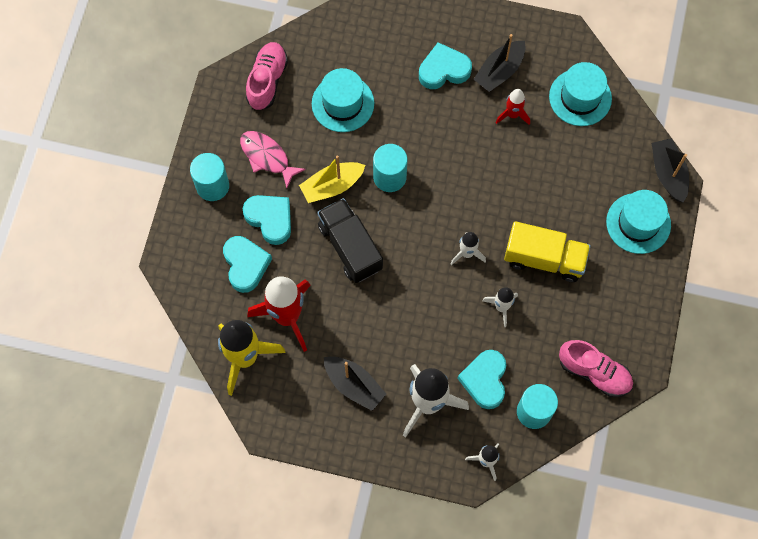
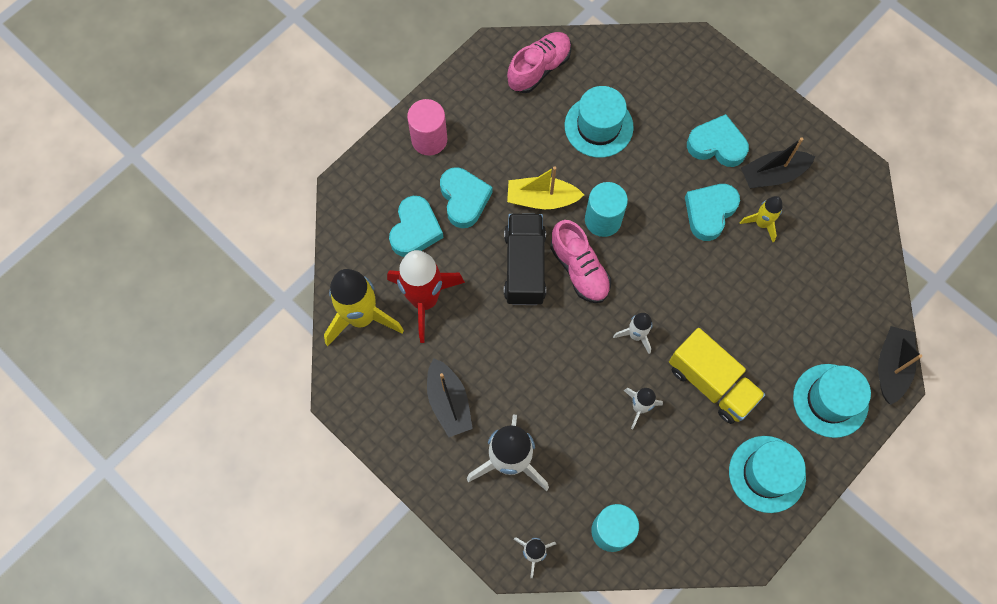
camera: 30 degrees right, 0 degrees up
turquoise cylinder [190,153,229,201] -> pink cylinder [407,99,447,156]
pink fish [240,131,306,188] -> none
turquoise heart [457,350,506,409] -> turquoise heart moved to [685,184,740,241]
red rocket [496,89,530,125] -> yellow rocket [740,196,782,242]
turquoise hat [549,62,612,126] -> turquoise hat moved to [729,436,806,513]
pink shoe [559,340,633,397] -> pink shoe moved to [550,220,611,303]

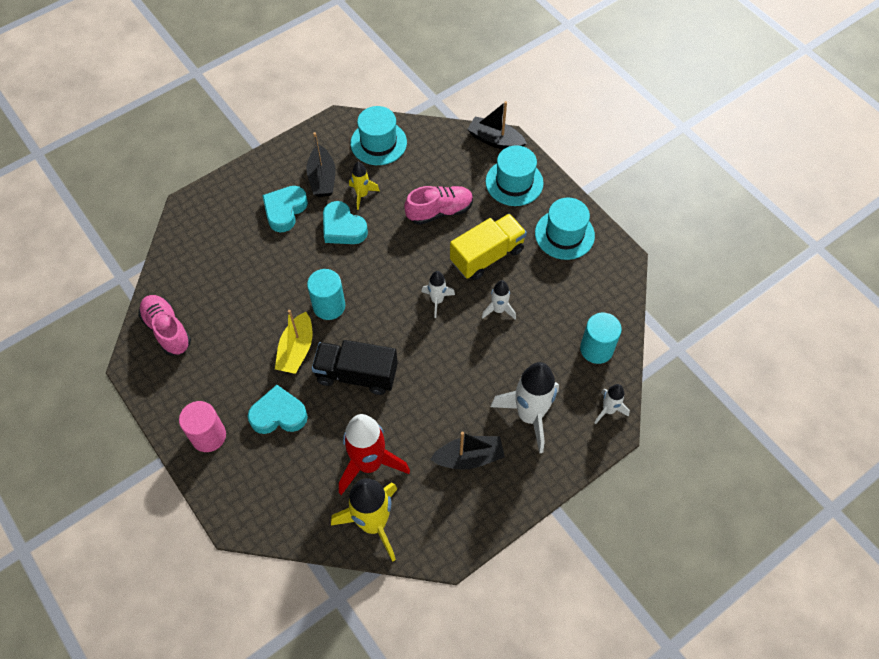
camera: 80 degrees left, 10 degrees down
turquoise heart [389,196,444,257] -> none
pink shoe [550,220,611,303] -> pink shoe moved to [404,186,473,225]
turquoise hat [565,86,634,158] -> turquoise hat moved to [351,106,407,165]

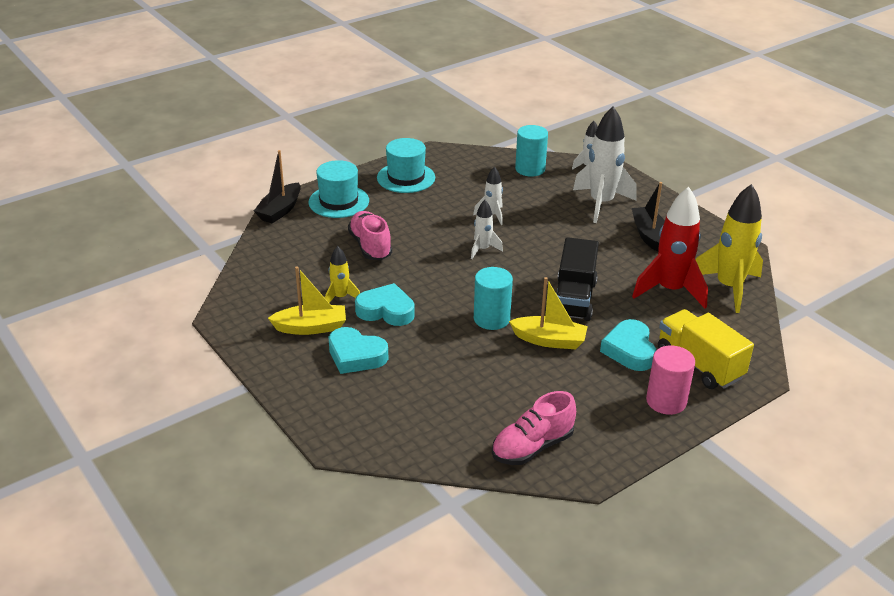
camera: 90 degrees left, 25 degrees down
black boat [306,132,335,197] -> yellow boat [268,266,346,335]
turquoise heart [323,201,368,244] -> turquoise heart turned 120 degrees counterclockwise [355,283,415,326]
turquoise hat [351,106,407,165] -> none
yellow truck [450,214,527,280] -> yellow truck moved to [658,309,754,389]

